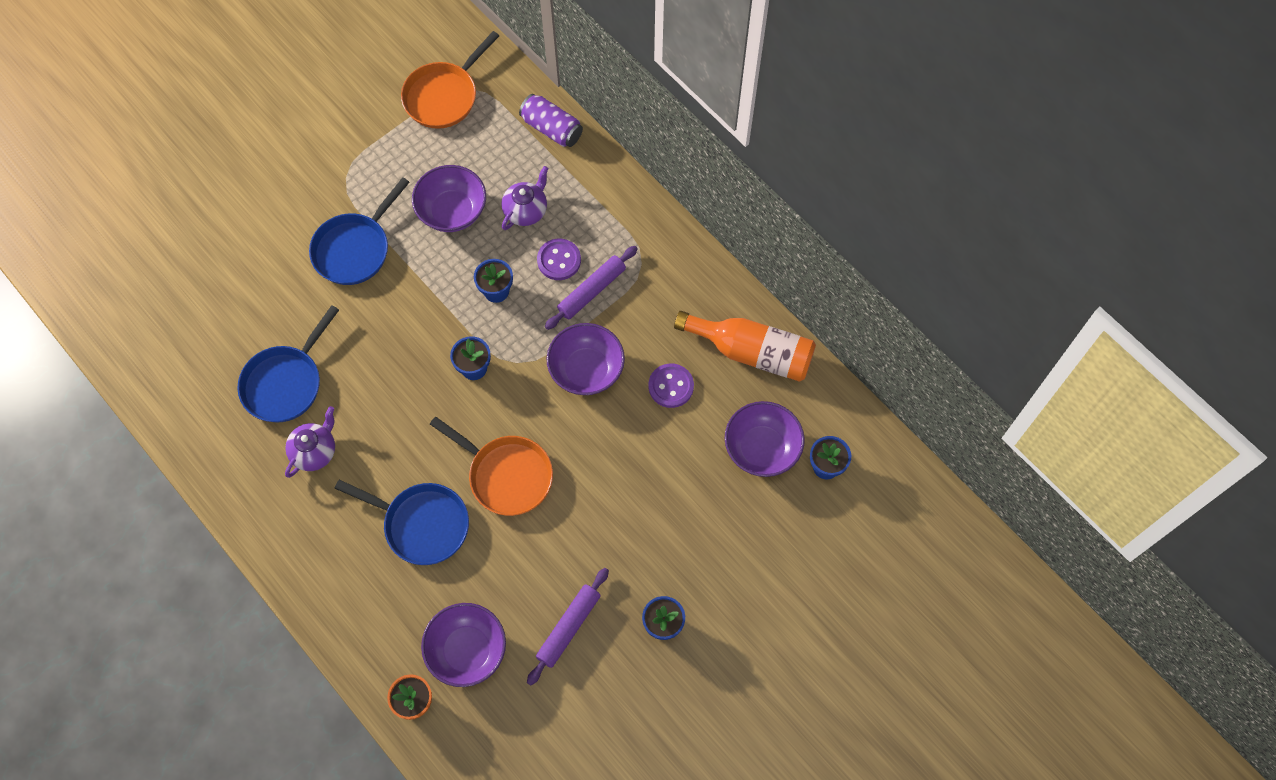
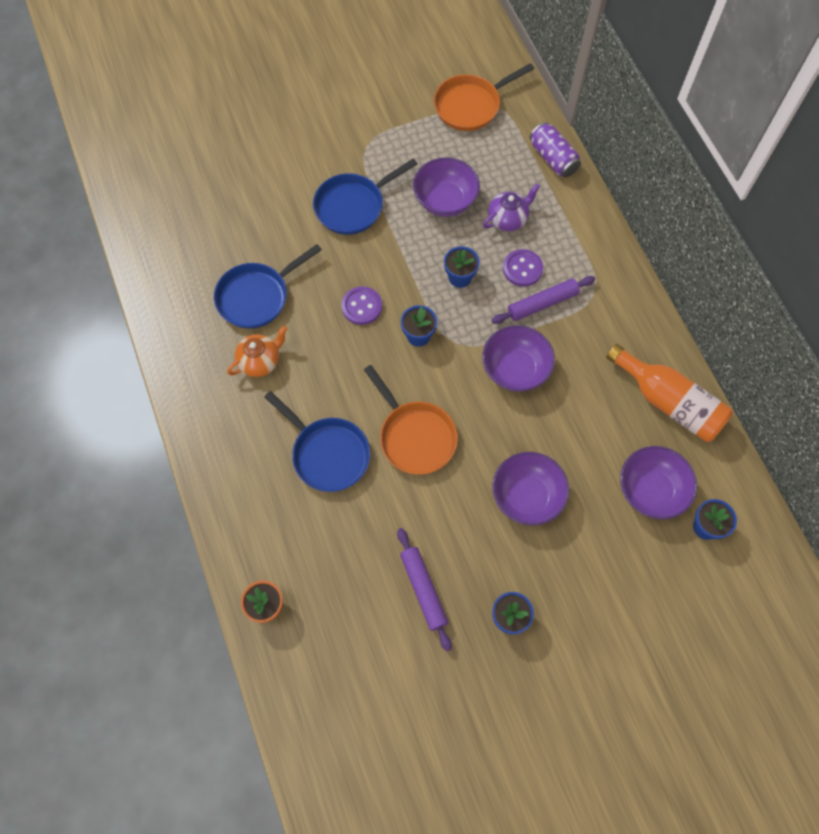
camera: 20 degrees right, 0 degrees up
purple teapot [285,406,335,478] -> orange teapot [227,326,287,377]
purple bowl [421,603,506,687] -> purple bowl moved to [492,452,569,525]
purple rolling pin [527,568,609,685] -> purple rolling pin turned 75 degrees counterclockwise [397,528,452,651]
purple button [648,363,694,408] -> purple button moved to [341,287,382,325]

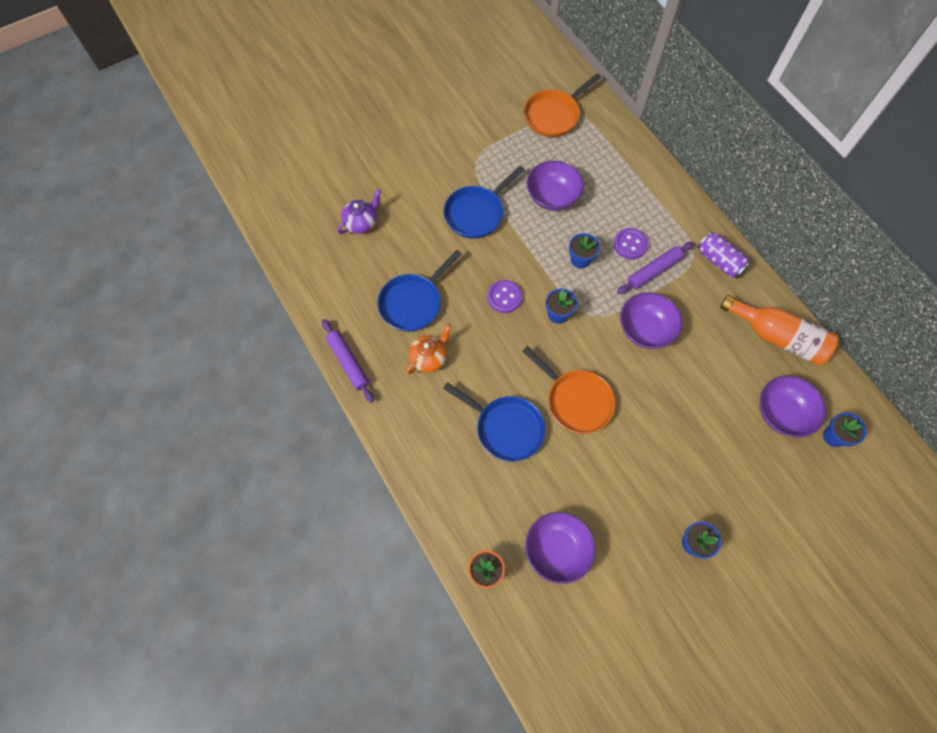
camera: 10 degrees left, 0 degrees up
purple rolling pin [397,528,452,651] -> purple rolling pin moved to [322,319,374,403]
purple teapot [483,183,540,231] -> purple teapot moved to [337,189,381,234]
purple bowl [492,452,569,525] -> purple bowl moved to [525,512,596,584]
purple can [530,122,581,177] -> purple can moved to [697,231,751,279]

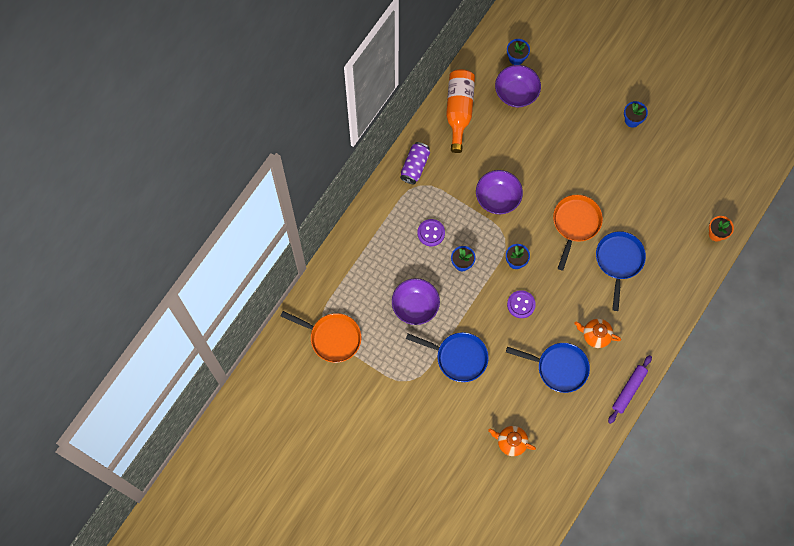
camera: 115 degrees left, 5 degrees up
purple teapot [337,189,381,234] -> orange teapot [488,426,536,456]
purple bowl [525,512,596,584] -> none
purple rolling pin [617,242,694,294] -> none

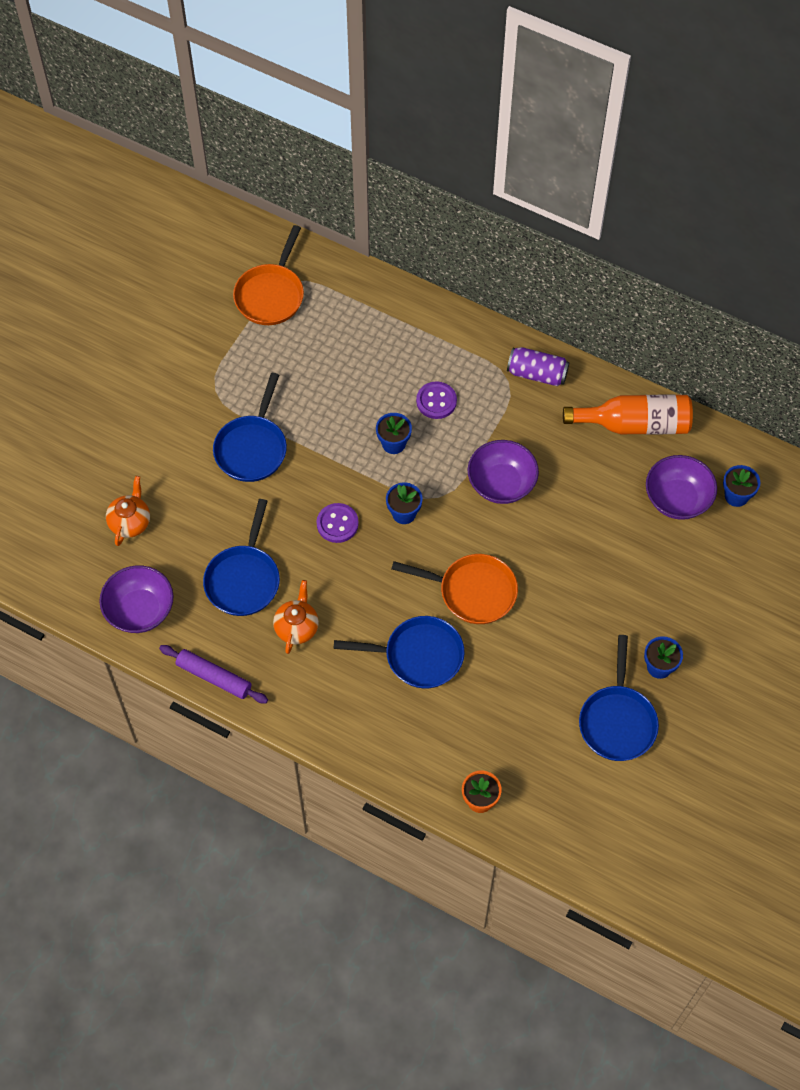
camera: 85 degrees right, 10 degrees down
purple bowl [392,278,440,325] -> purple bowl moved to [99,565,173,633]
none -> blue pan [579,635,659,761]

